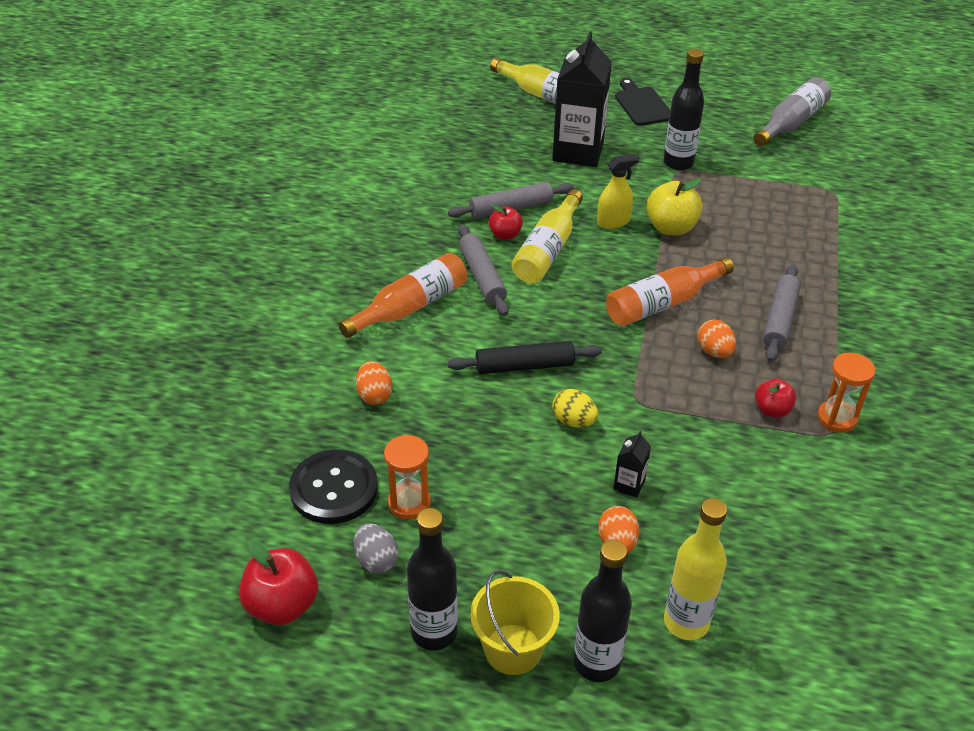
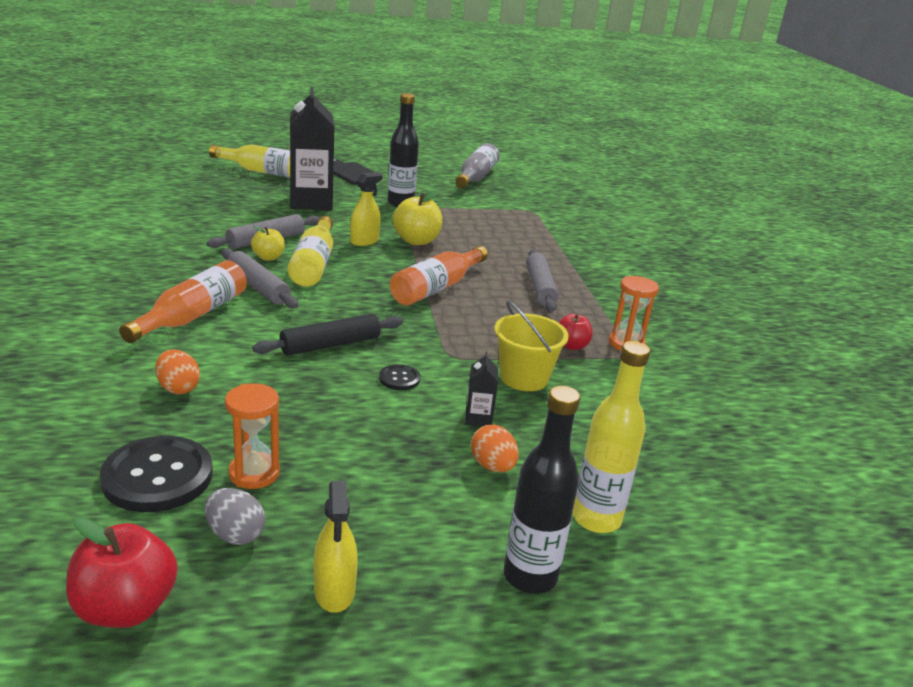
camera: 25 degrees left, 15 degrees down
black bottle [407,508,458,651] -> yellow spray bottle [314,481,358,613]
yellow bucket [470,570,560,675] -> yellow bucket moved to [495,300,569,391]
red apple [489,205,523,240] -> yellow apple [251,226,285,261]
yellow egg [552,389,598,427] -> black button [379,364,420,390]
orange egg [697,319,736,358] -> none

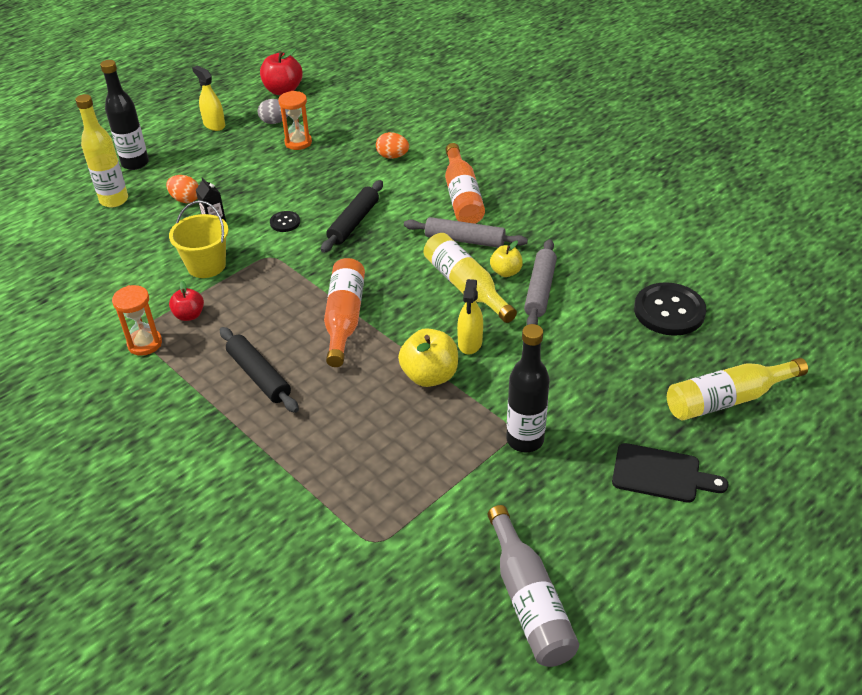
camera: 150 degrees right, 15 degrees up
black button [100,436,213,512] -> black button moved to [634,282,706,336]
black carton [290,87,335,210] -> none
grey rolling pin [526,249,559,312] -> black rolling pin [220,327,299,413]

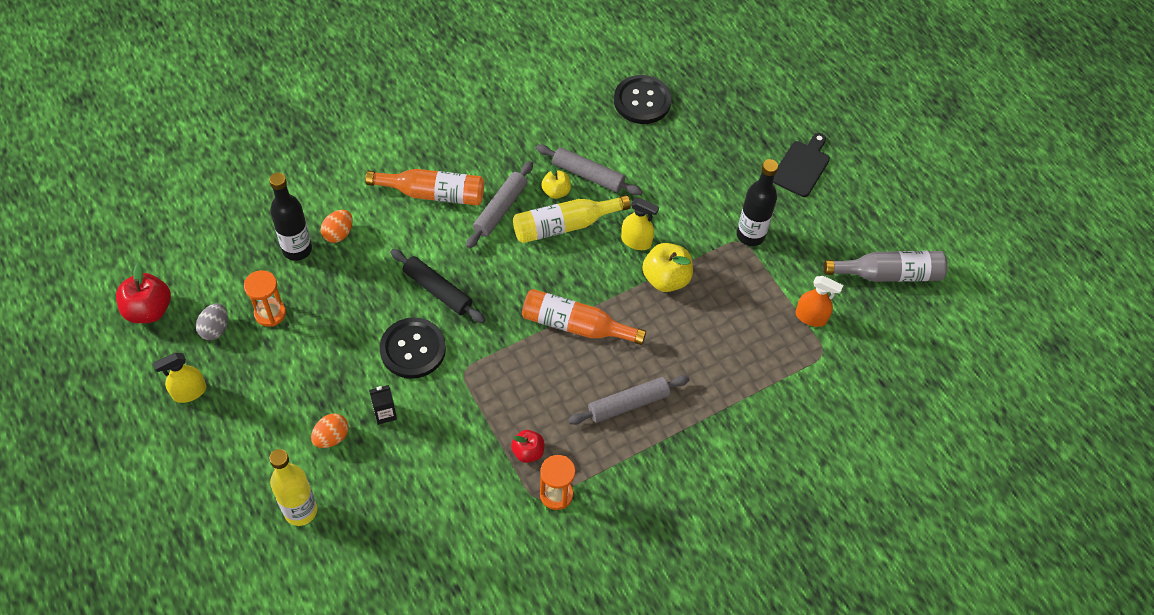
camera: 80 degrees left, 15 degrees up
black bottle [100,60,149,170] -> black bottle moved to [269,173,312,261]
yellow bucket [169,201,228,278] -> none
black rolling pin [220,327,299,413] -> grey rolling pin [568,375,690,425]
black button [270,211,300,232] -> black button [380,317,446,379], size x2.07
yellow bottle [667,358,808,421] -> none
none -> orange spray bottle [796,276,843,327]

